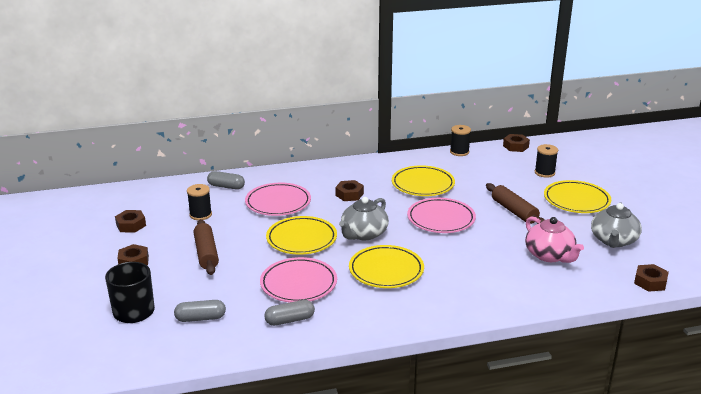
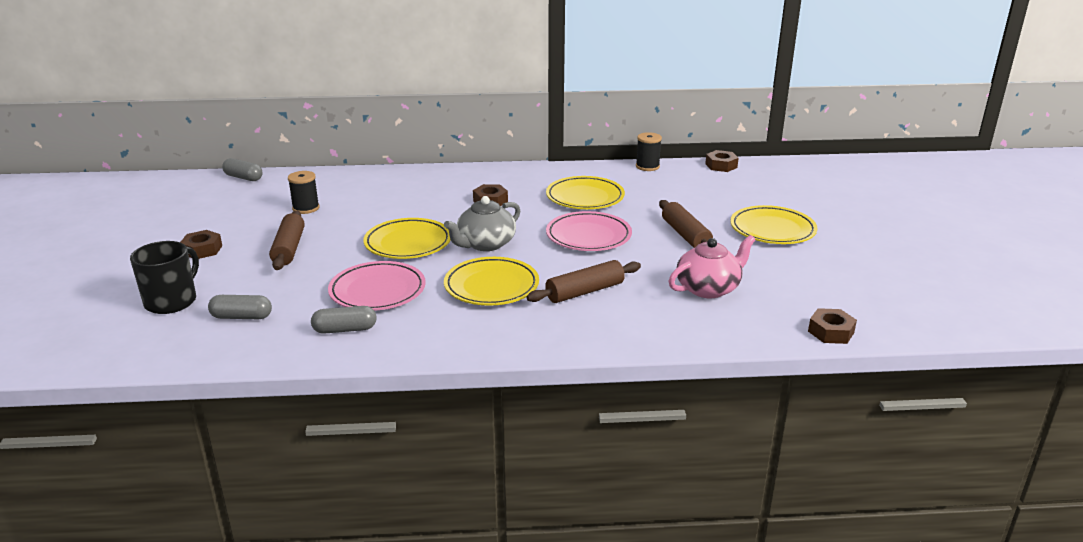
camera: 10 degrees right, 0 degrees up
brown nut [115,210,146,233] -> none
grey capsule [207,171,245,189] -> grey capsule moved to [222,158,262,181]
pink plate [245,183,311,216] -> none
pink teapot [525,216,584,263] -> pink teapot turned 105 degrees counterclockwise [669,235,755,298]
black spool [535,144,558,178] -> none
grey teapot [591,202,642,248] -> none
none -> brown rolling pin [526,260,641,303]

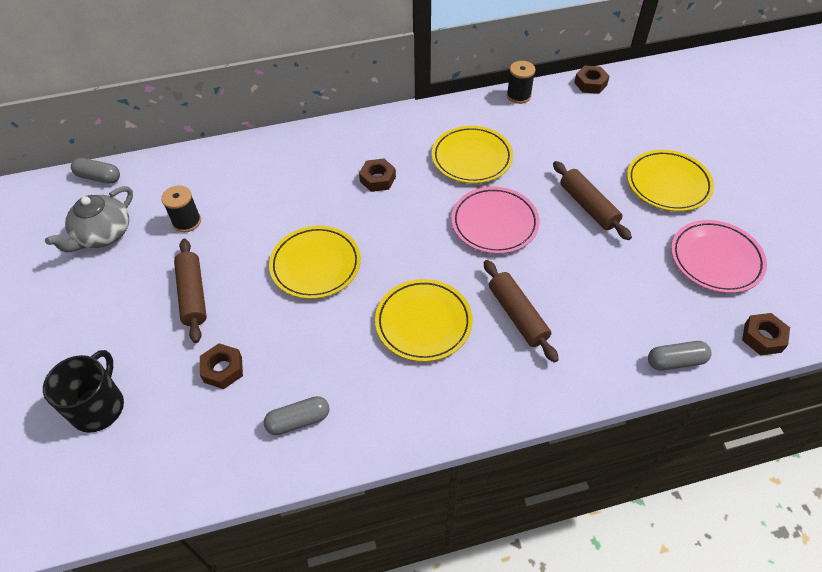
camera: 10 degrees left, 25 degrees up
brown nut [180,230,222,259] -> brown nut moved to [200,343,243,389]
grey capsule [208,295,272,319] -> grey capsule moved to [648,341,712,371]
pink plate [328,261,425,311] -> pink plate moved to [671,220,767,293]
grey teapot [444,196,520,251] -> grey teapot moved to [45,186,133,253]
brown rolling pin [526,260,641,303] -> brown rolling pin turned 75 degrees counterclockwise [484,260,559,363]
pink teapot [669,235,755,298] -> none

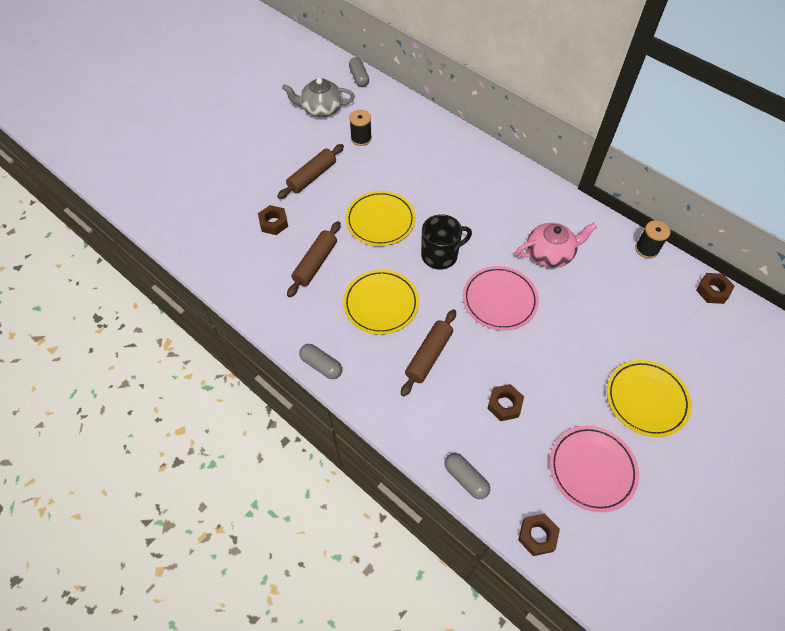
camera: 55 degrees right, 5 degrees up
black mug [43,350,124,433] -> black mug moved to [421,214,472,269]
grey capsule [264,396,330,435] -> grey capsule moved to [299,344,342,379]
brown nut [359,159,396,192] -> brown nut moved to [487,384,524,421]
yellow plate [432,126,513,184] -> pink teapot [516,223,597,268]
brown rolling pin [553,161,632,240] -> brown rolling pin moved to [287,221,341,297]

